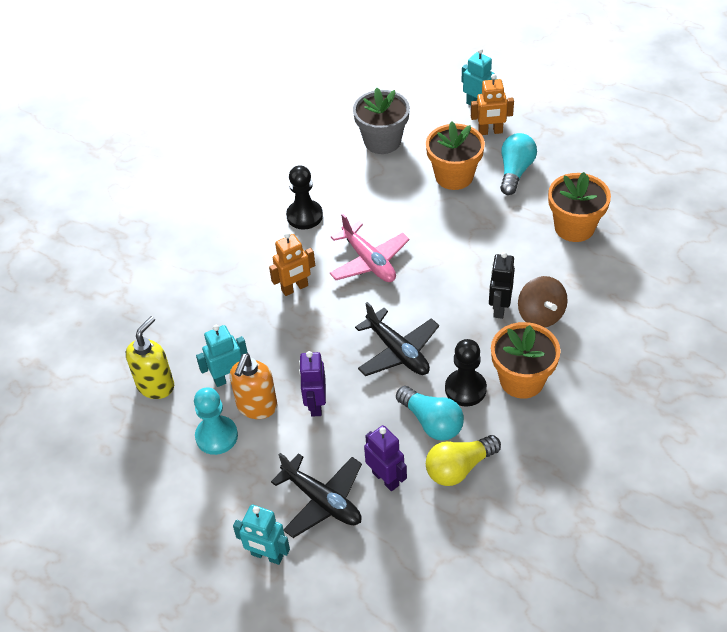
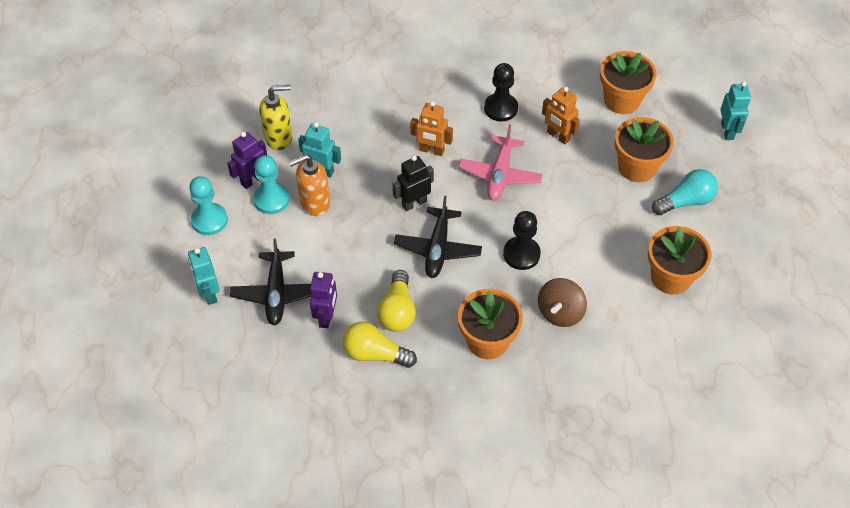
camera: 45 degrees right, 5 degrees up
purple robot [299,351,326,417] -> purple robot moved to [227,132,267,189]
grey flower pot [353,88,410,154] -> orange flower pot [600,51,656,114]
turquoise light bulb [396,386,464,441] -> yellow light bulb [377,270,416,332]
black pawn [445,339,487,406] -> black pawn moved to [503,211,541,270]
orange robot [471,74,514,135] -> orange robot moved to [542,87,580,144]
black robot [489,252,515,319] -> black robot moved to [393,155,434,211]
none -> turquoise pawn [189,176,228,235]

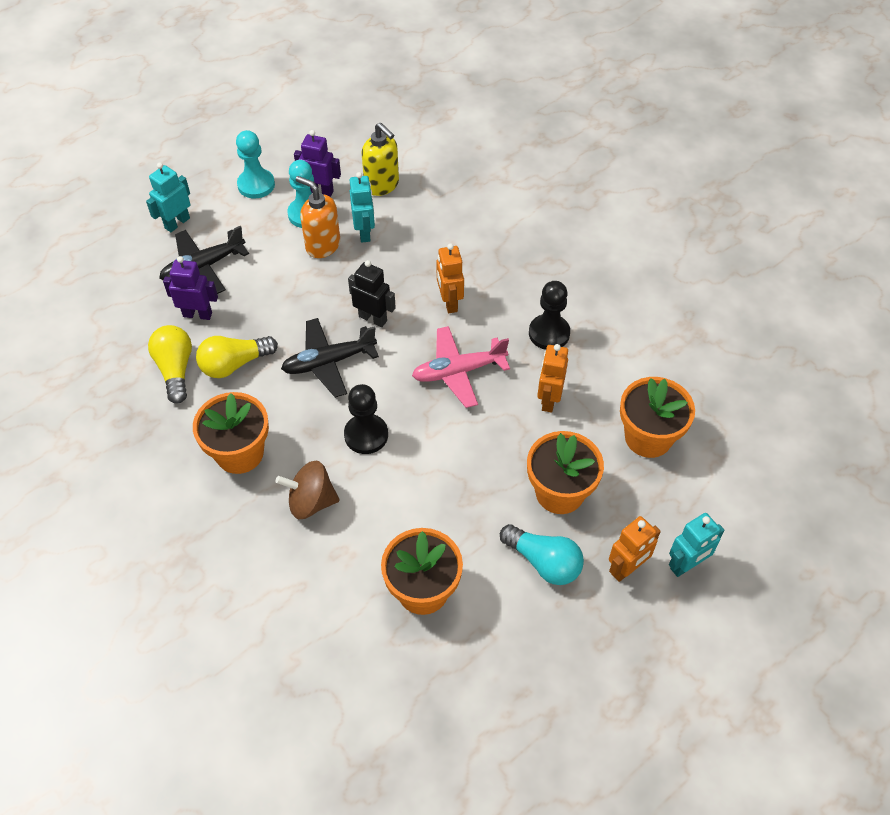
camera: 60 degrees right, 0 degrees up
purple robot [310,272,337,328] -> purple robot turned 150 degrees counterclockwise [163,256,218,320]
none -> orange robot [609,516,661,582]

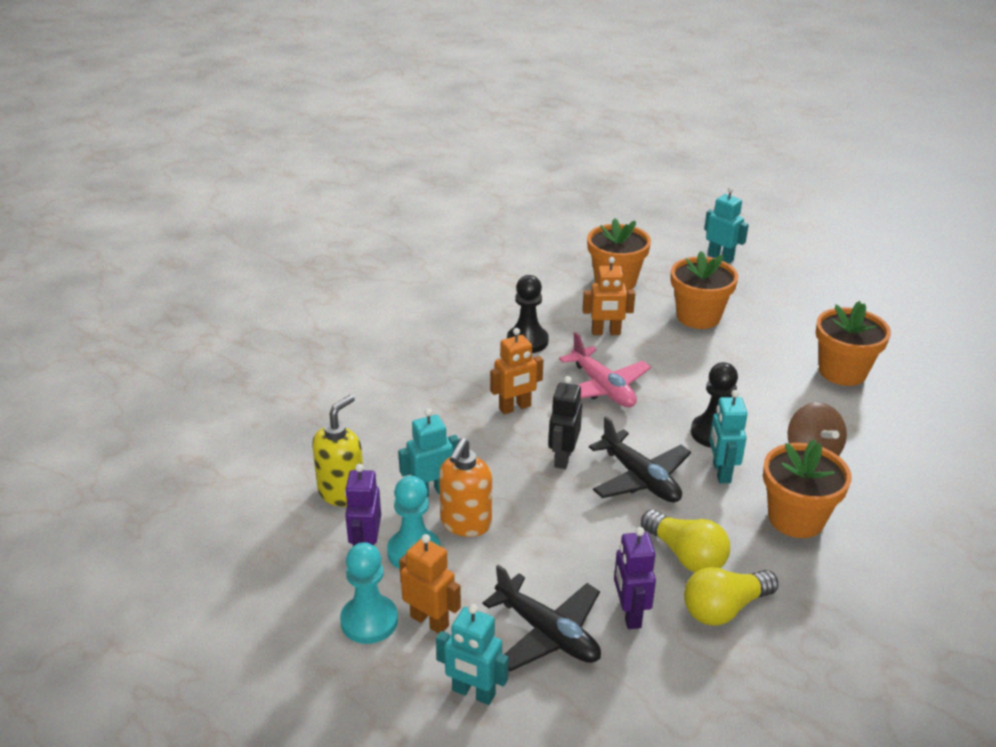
camera: 105 degrees left, 20 degrees down
turquoise light bulb [500,524,584,585] -> none
orange robot [609,516,661,582] -> orange robot moved to [399,534,461,634]
none -> turquoise robot [709,390,747,483]

